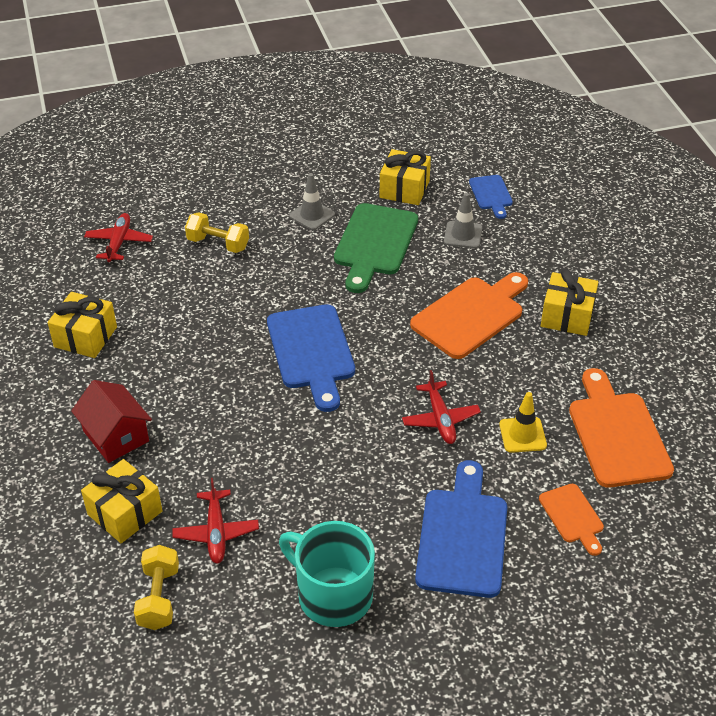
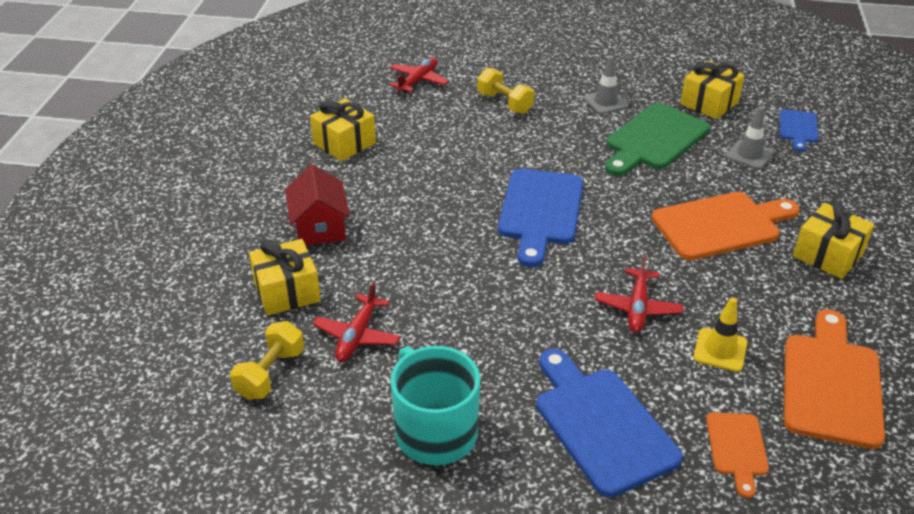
camera: 25 degrees right, 5 degrees down
blue cutting board [415,460,507,598] -> blue cutting board turned 60 degrees counterclockwise [536,349,683,497]

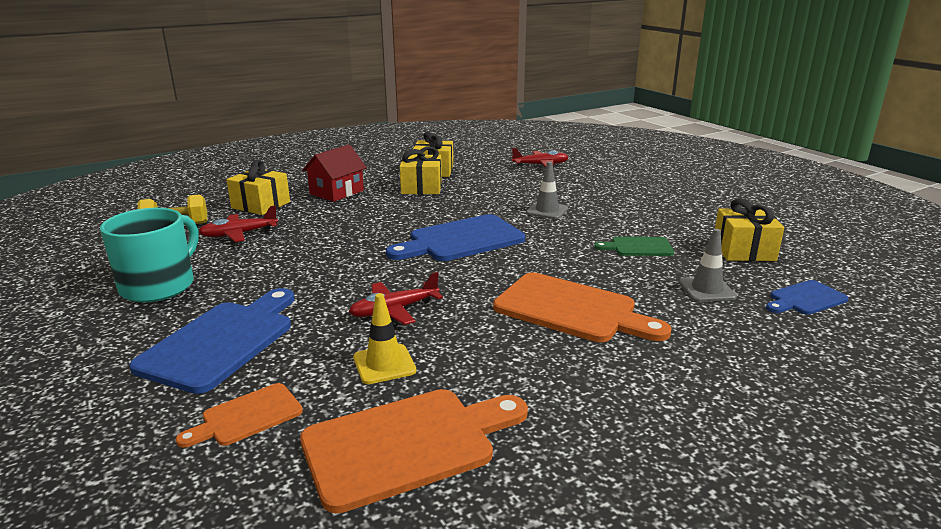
camera: 50 degrees right, 15 degrees down
yellow dumbbell [477,68,535,114] -> none
grey traffic cone [584,56,629,114] -> grey traffic cone moved to [526,162,568,219]
green cutting board [605,103,710,176] -> green cutting board [594,237,674,256], size x0.54
yellow gift [793,201,874,279] -> yellow gift moved to [400,146,442,194]

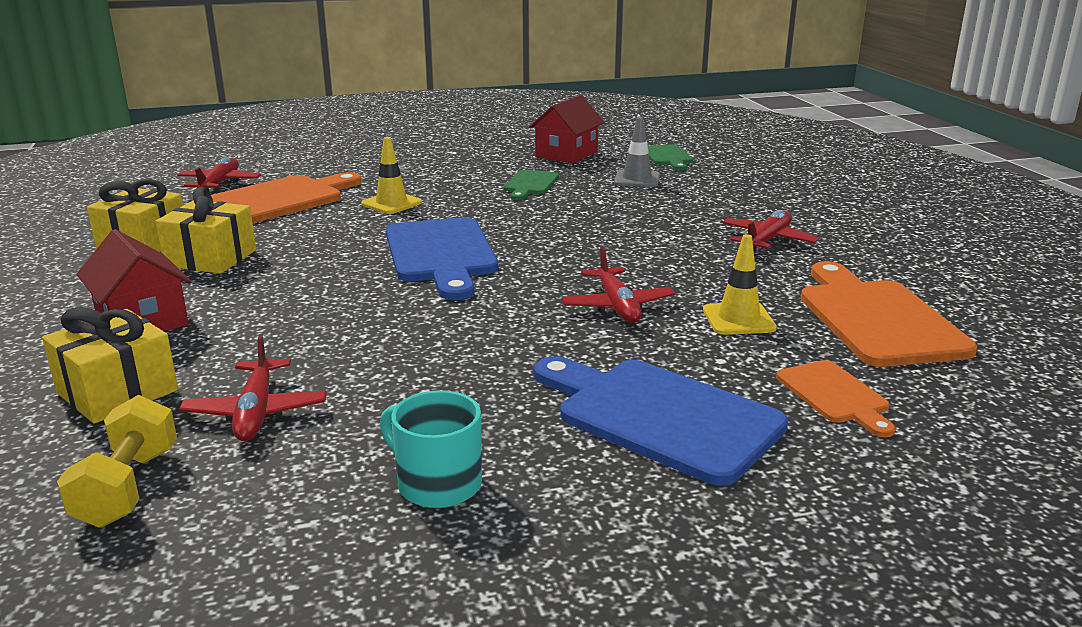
camera: 75 degrees left, 0 degrees up
turquoise mug [100,208,199,302] -> turquoise mug [380,390,482,508], size x0.63
orange cutting board [493,272,671,342] -> orange cutting board moved to [211,172,362,223]
grey traffic cone [526,162,568,219] -> yellow traffic cone [361,137,422,214]
yellow gift [715,198,784,261] -> red house [529,95,605,163]
blue cutting board [766,280,849,315] -> green cutting board [648,144,693,170]
none -> red plane [722,210,819,253]

